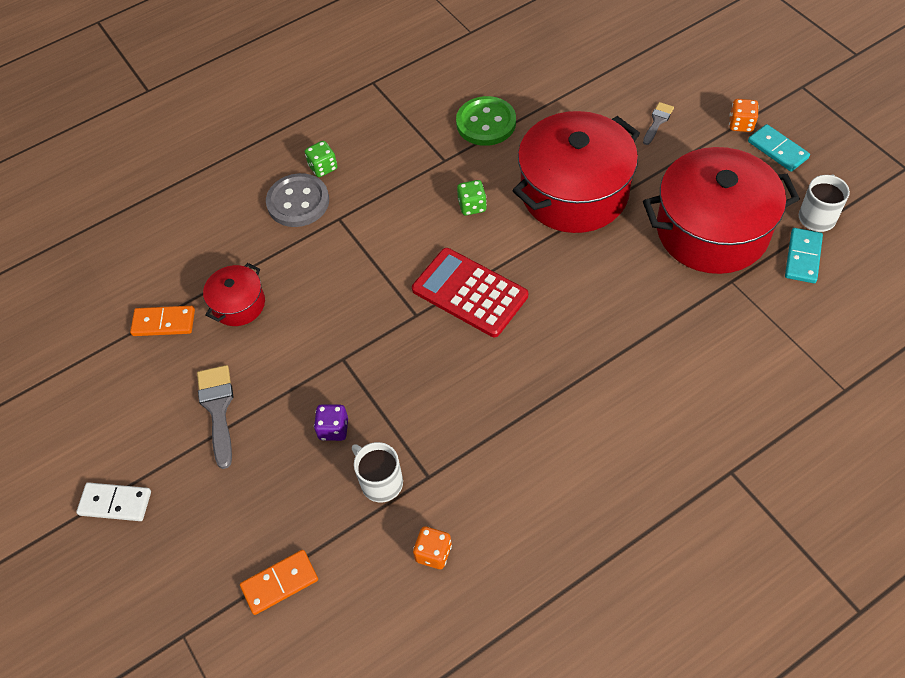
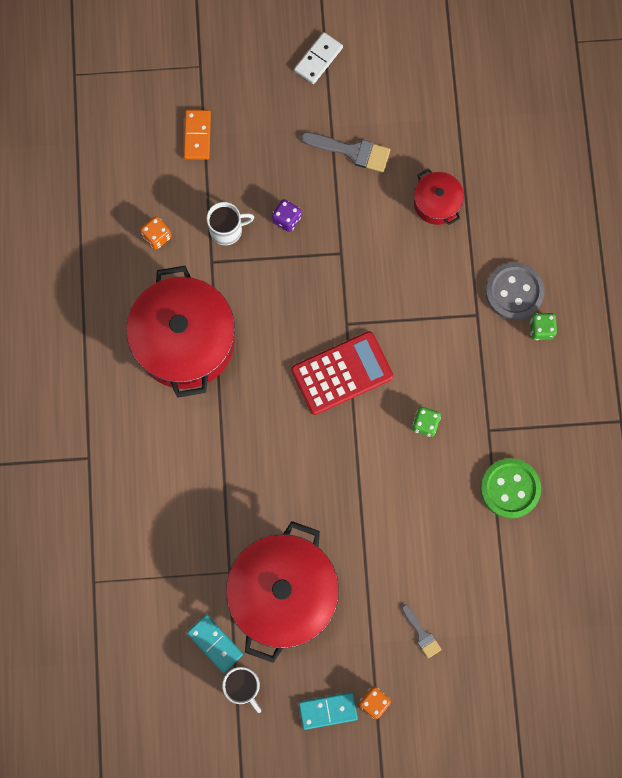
camera: 115 degrees right, 20 degrees up
orange domino [130,306,195,336] -> none
red pot [512,111,640,233] -> red pot moved to [126,266,235,398]

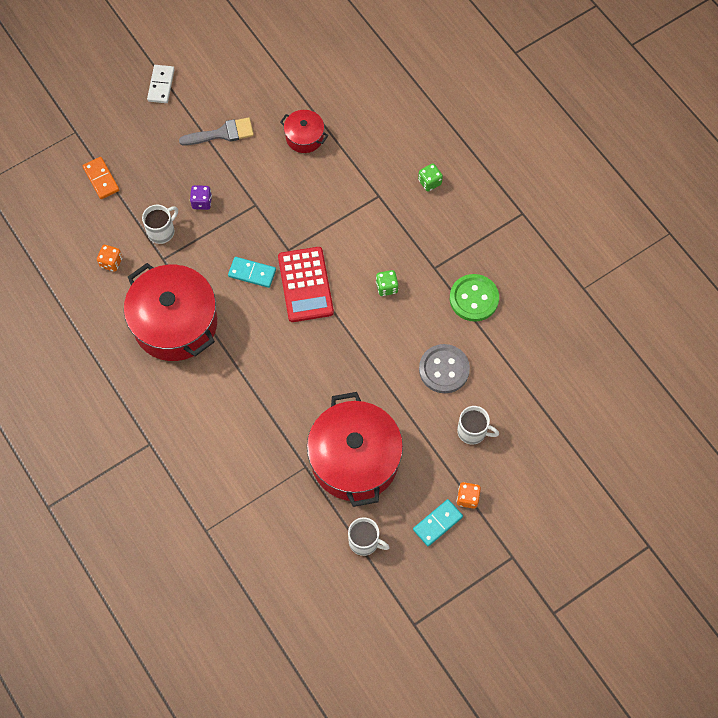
camera: 30 degrees left, 10 degrees down
turquoise domino [187,615,243,673] -> turquoise domino moved to [228,257,276,288]
red calculator [291,331,393,415] -> red calculator turned 135 degrees clockwise [278,247,334,322]
grey brush [402,604,442,658] -> white mug [457,406,499,445]
grey button [485,262,545,320] -> grey button moved to [419,344,470,393]

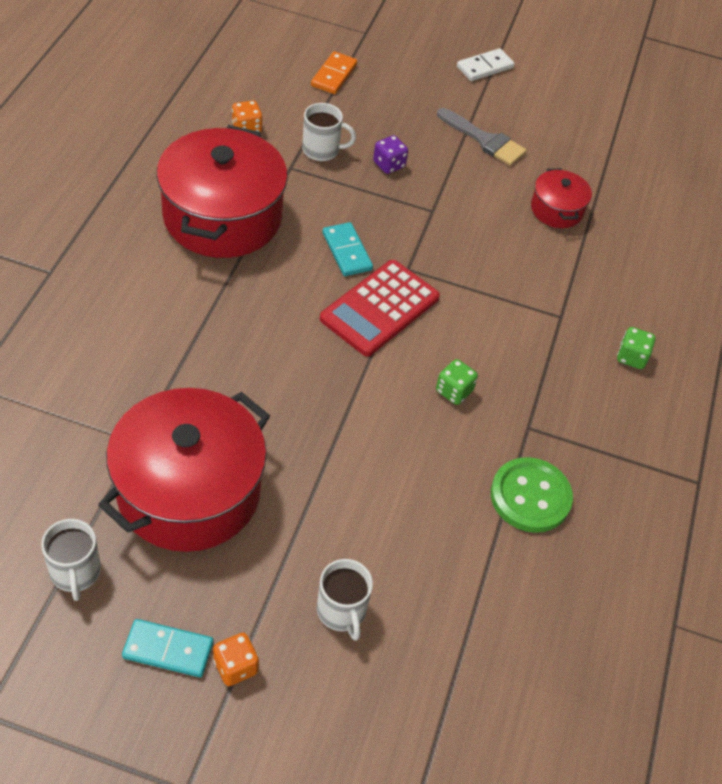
camera: 45 degrees right, 15 degrees down
grey button [419,344,470,393] -> none

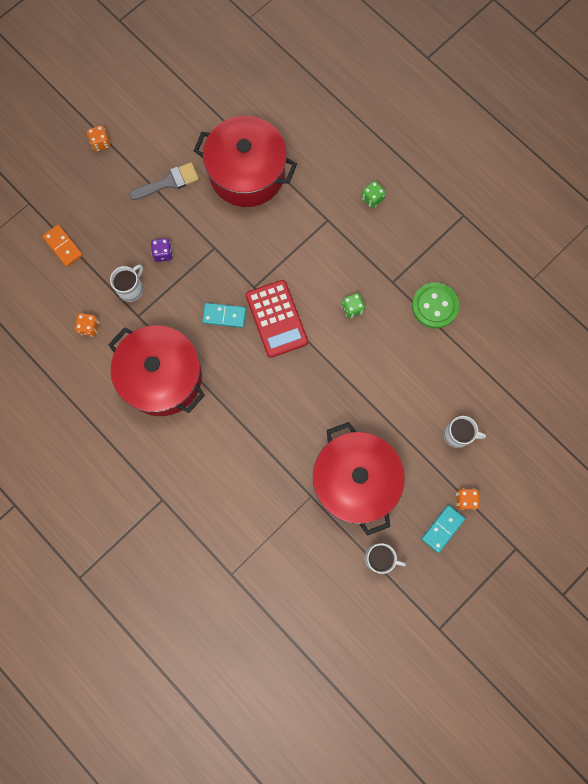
camera: 55 degrees left, 25 degrees up
white domino [457,48,515,81] -> orange dice [87,125,111,152]
red pot [531,168,592,228] -> red pot [194,116,297,207], size x2.10

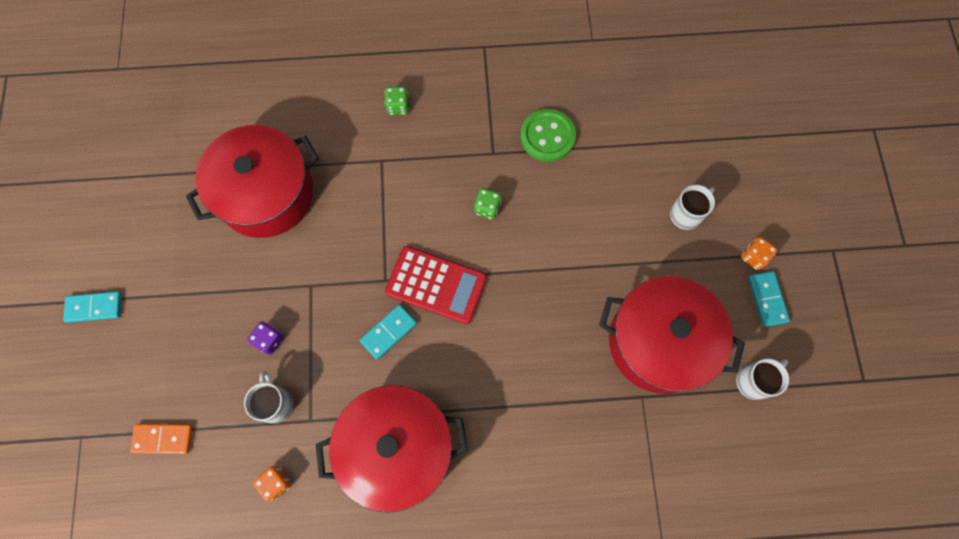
camera: 50 degrees left, 5 degrees down
orange dice [87,125,111,152] -> turquoise domino [63,291,122,323]
grey brush [129,162,199,200] -> none

